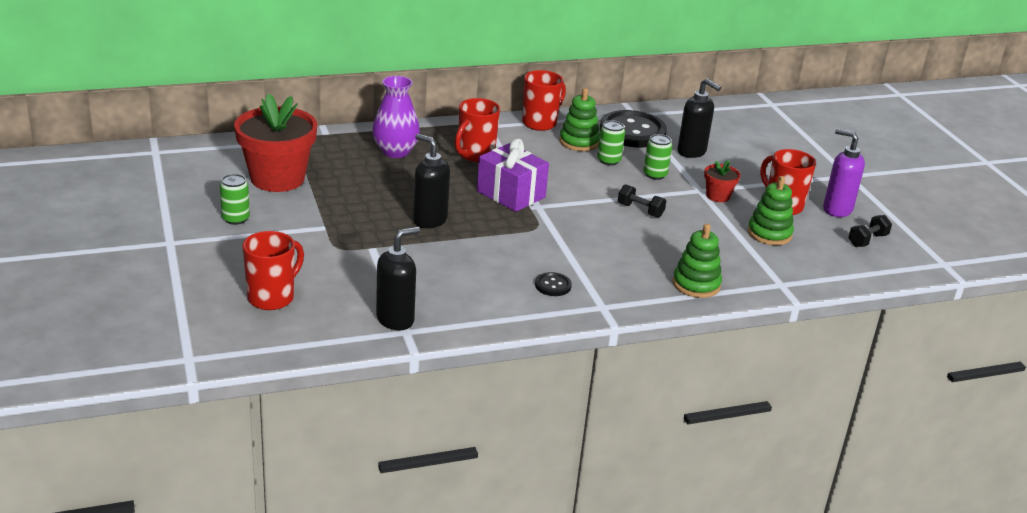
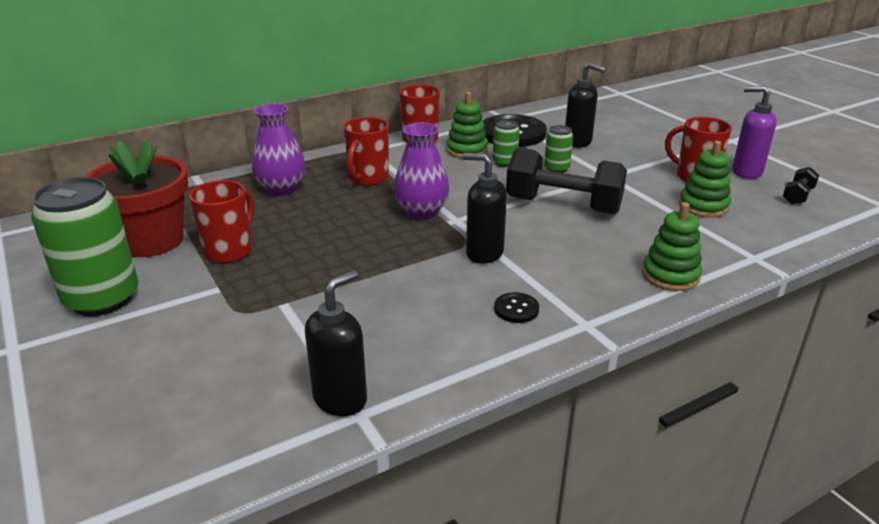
camera: 10 degrees left, 0 degrees up
green can [220,174,250,225] -> green can [31,177,138,316], size x2.11
red mug [243,231,304,310] -> red mug moved to [189,180,254,263]
black soap dispenser [413,134,450,228] -> black soap dispenser moved to [462,153,507,264]
purple gift [477,138,549,212] -> purple vase [394,122,449,220]
black dumbbell [618,184,666,218] -> black dumbbell [506,148,627,214], size x2.23
red flower pot [704,160,741,202] -> none

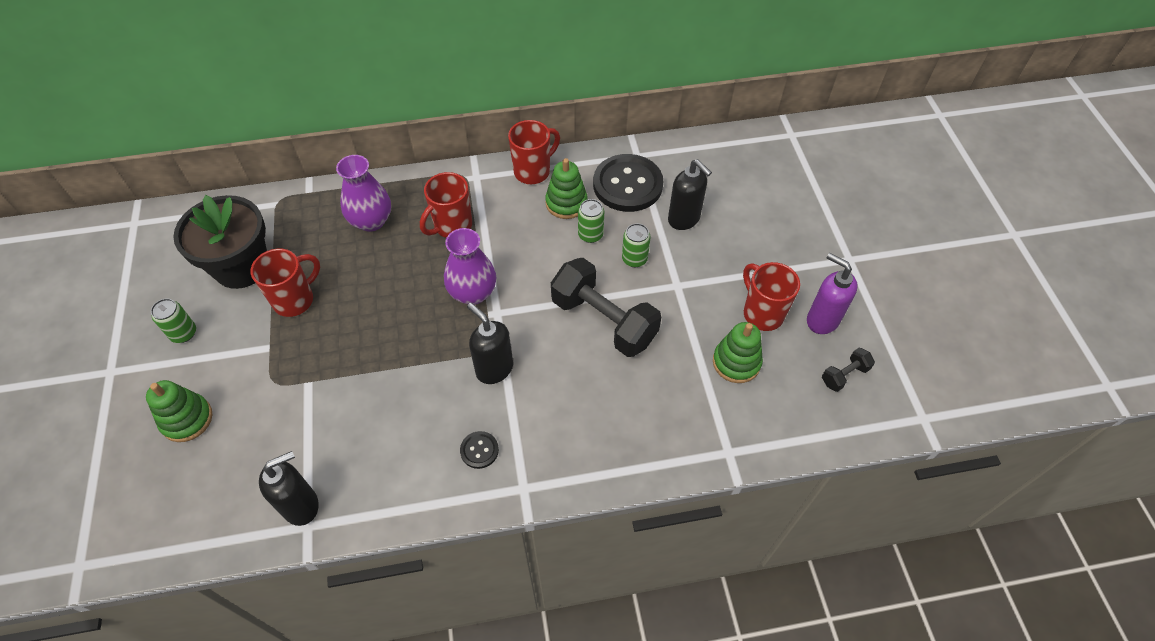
camera: 20 degrees right, 25 degrees up
green can [31,177,138,316] -> green can [151,298,196,343], size x0.47
red flower pot [85,140,188,257] -> black flower pot [173,195,267,289]
green stacking toy [642,202,702,291] -> green stacking toy moved to [146,380,212,442]

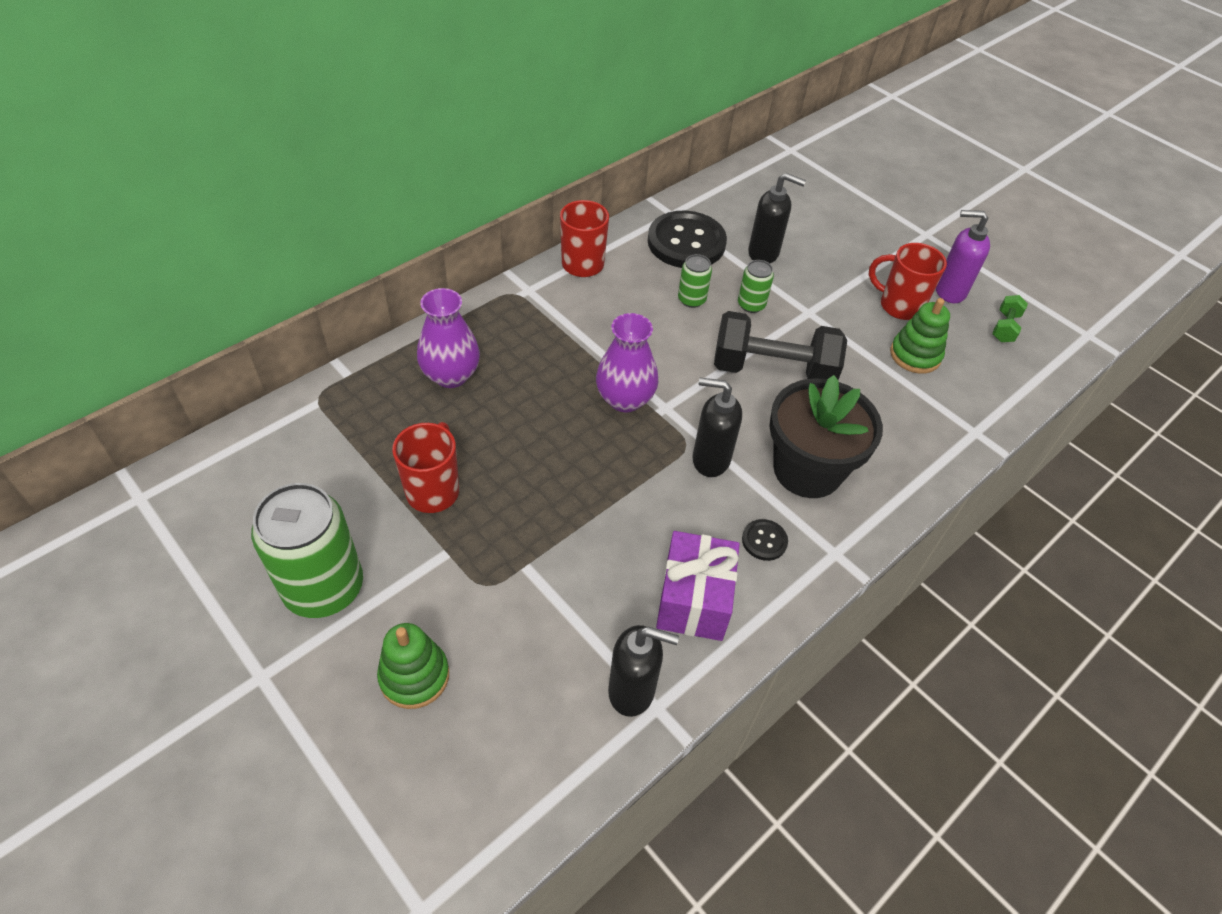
camera: 35 degrees left, 5 degrees down
green can [151,298,196,343] -> green can [251,483,363,618], size x2.11
black flower pot [173,195,267,289] -> black flower pot moved to [769,375,883,498]
black soap dispenser [259,451,319,526] -> black soap dispenser turned 75 degrees clockwise [608,625,679,717]
red mug [420,172,472,238] -> none
green stacking toy [545,158,588,219] -> none
black dumbbell [822,348,875,392] -> green dumbbell [992,295,1028,342]
none -> purple gift [656,531,740,641]

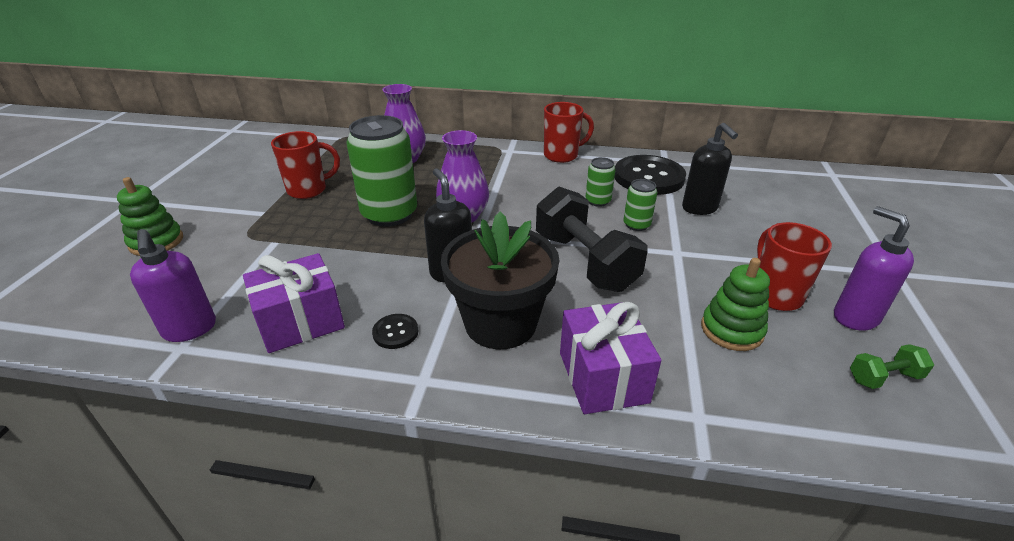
camera: 55 degrees right, 15 degrees down
green can [251,483,363,618] -> green can moved to [347,115,417,226]
black soap dispenser [608,625,679,717] -> purple soap dispenser [130,229,216,342]
none -> purple gift [560,302,661,414]

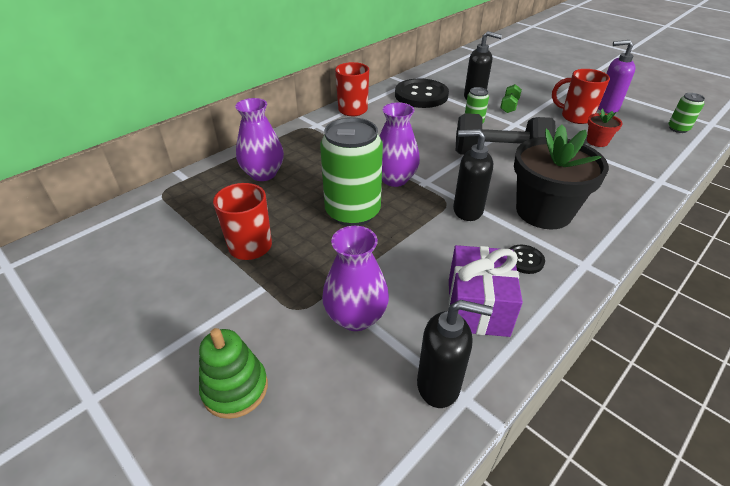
camera: 55 degrees left, 5 degrees up
purple soap dispenser [130,229,216,342] -> black soap dispenser [417,300,493,408]
purple gift [560,302,661,414] -> none
green can [585,157,616,207] -> green can moved to [668,93,705,133]
green stacking toy [701,258,770,351] -> red flower pot [587,109,622,147]
green dumbbell [850,344,934,389] -> green dumbbell moved to [500,84,522,113]
none -> purple vase [322,226,389,331]

